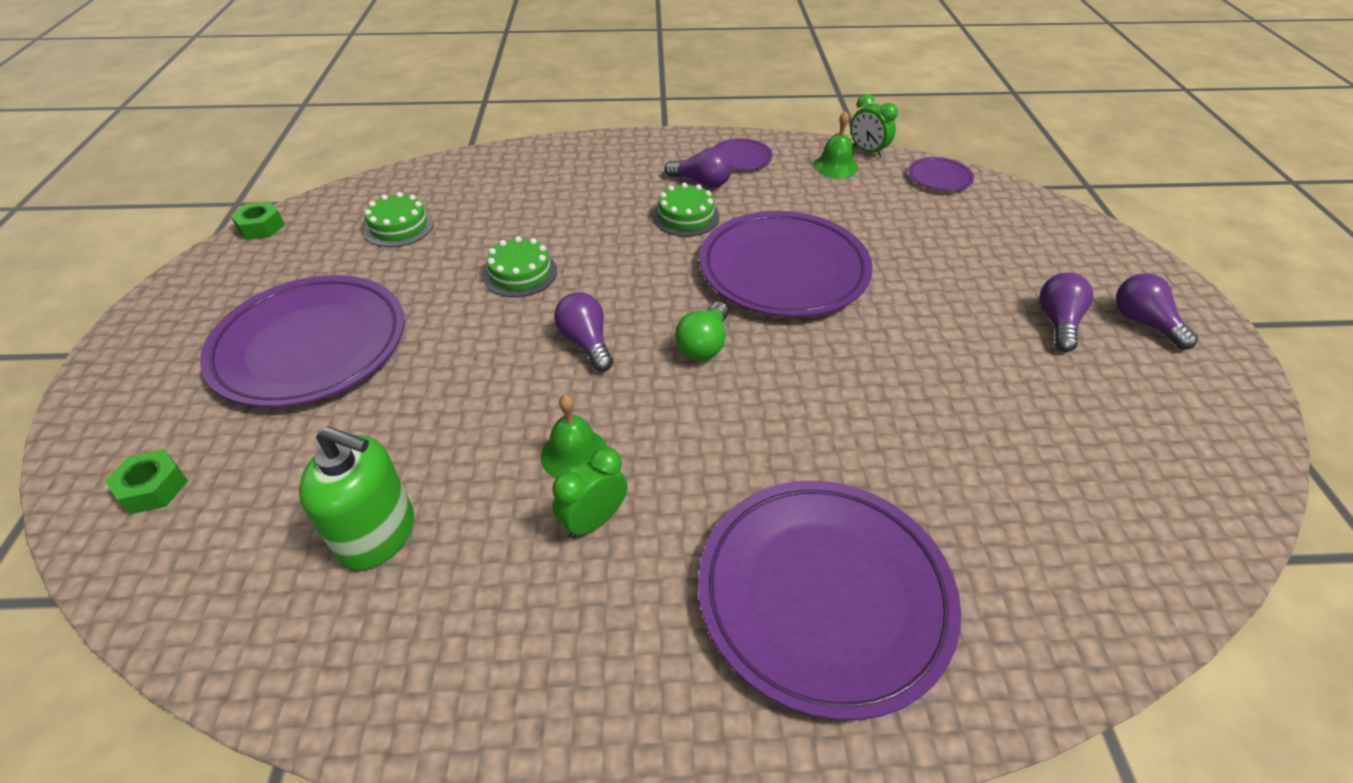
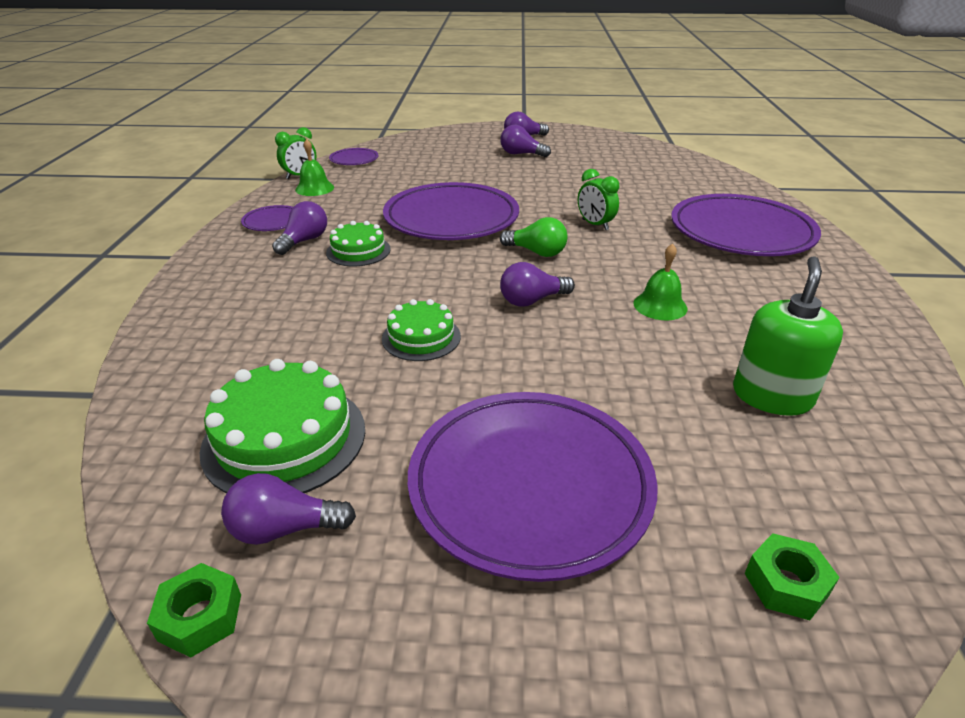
camera: 85 degrees left, 10 degrees down
green cake [363,192,434,247] -> green cake [200,359,365,494], size x1.66
green clock [552,447,627,539] -> green clock moved to [578,169,619,230]
none -> purple light bulb [221,473,356,545]

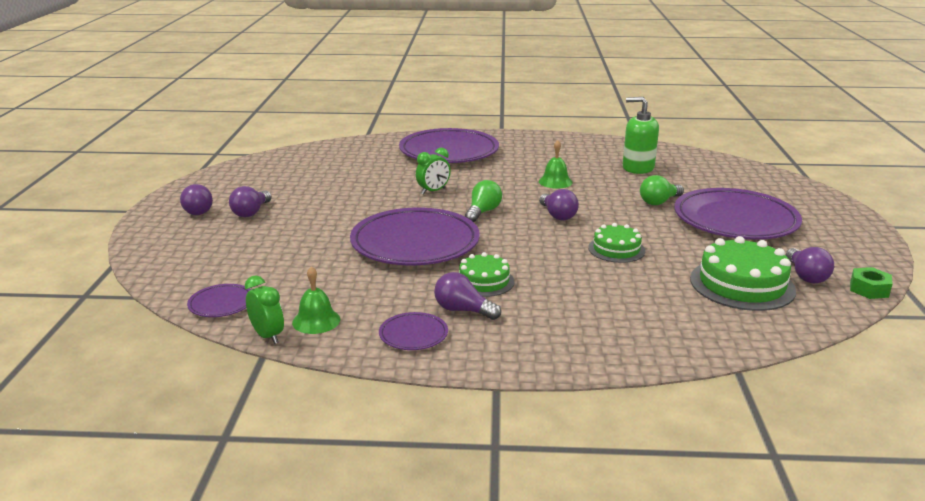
camera: 90 degrees left, 10 degrees down
green nut [744,533,840,620] -> none
none -> green light bulb [640,175,684,205]

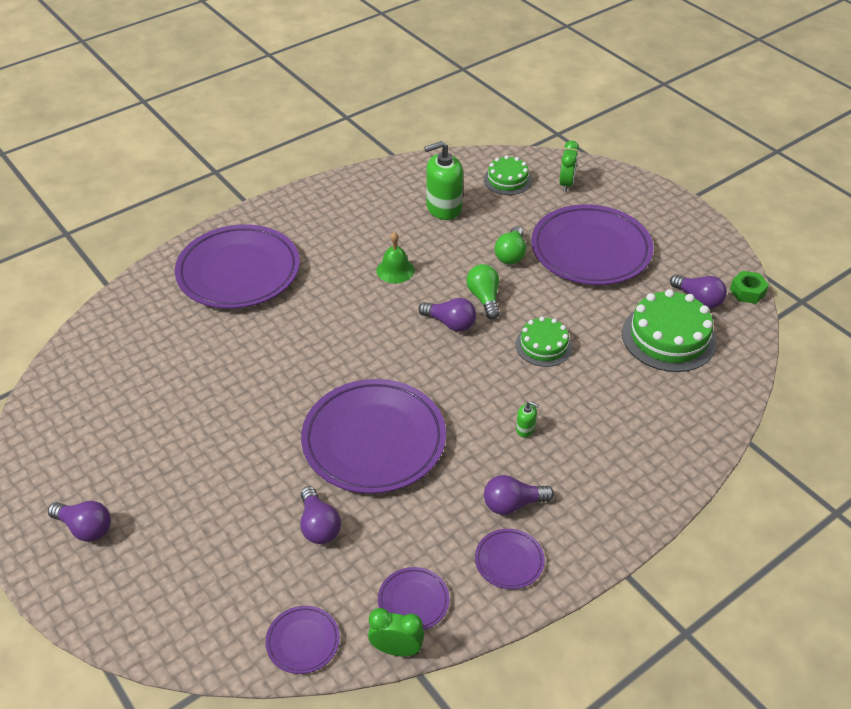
camera: 40 degrees left, 20 degrees up
purple light bulb [229,186,271,217] -> purple light bulb moved to [300,486,341,544]
green bell [292,266,340,334] -> purple plate [378,567,450,630]
green clock [416,148,451,194] -> green clock moved to [559,141,579,192]
green cake [459,252,515,297] -> green cake moved to [484,155,532,195]
green light bulb [465,180,502,222] -> green light bulb moved to [467,264,500,319]
none -> green soap dispenser [516,401,539,437]

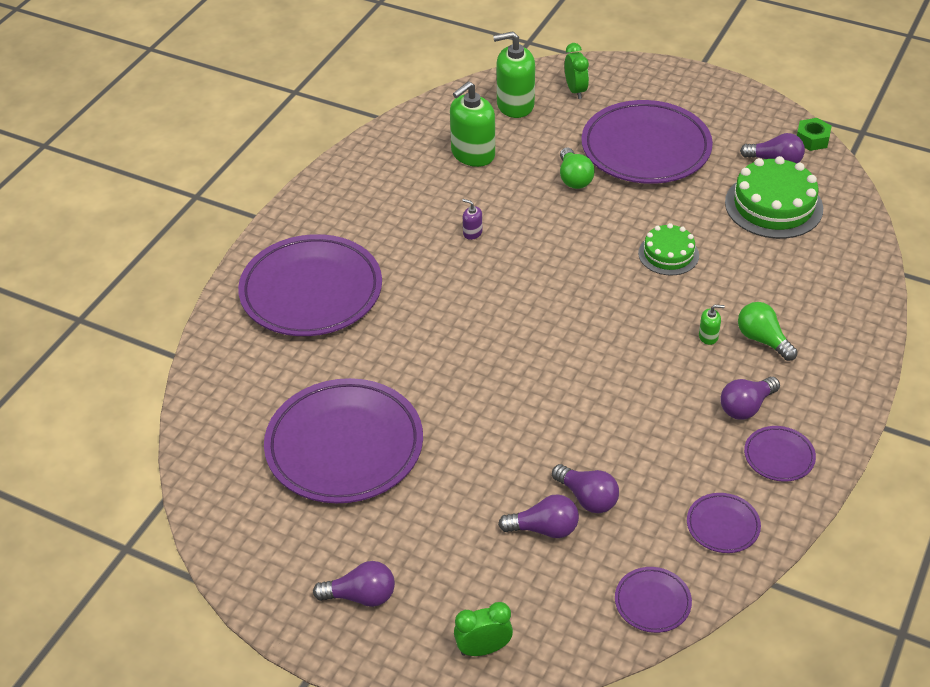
camera: 25 degrees left, 0 degrees up
purple plate [301,379,446,494] -> purple plate moved to [264,378,423,503]
green clock [368,608,424,656] -> green clock moved to [454,602,513,656]
green bell [376,232,415,283] -> purple soap dispenser [462,199,482,240]
purple light bulb [419,298,476,332] -> purple light bulb moved to [498,494,579,538]
green light bulb [467,264,500,319] -> green light bulb moved to [738,302,798,361]
green cake [484,155,532,195] -> green soap dispenser [493,31,535,118]

